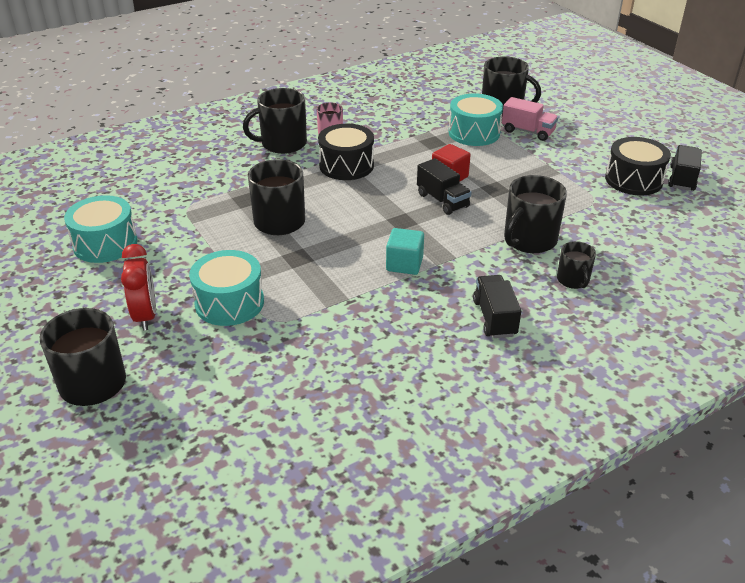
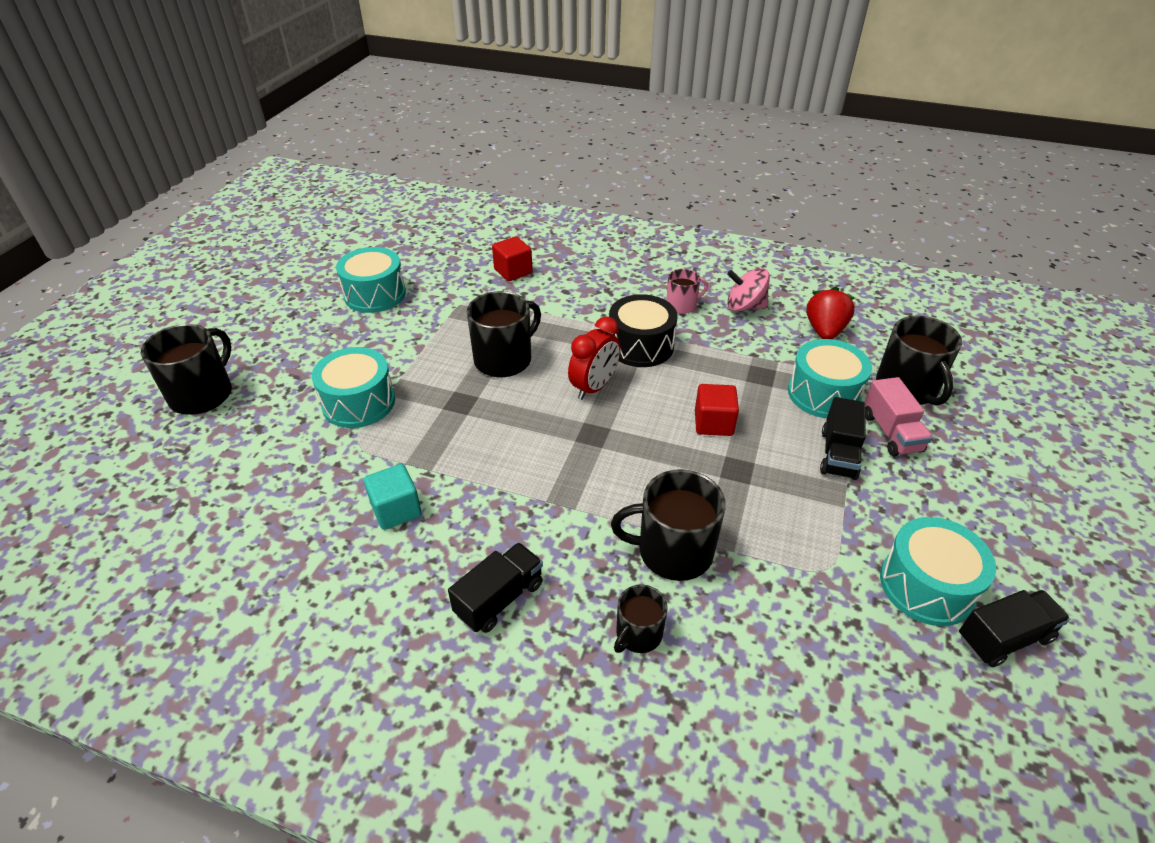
camera: 50 degrees right, 5 degrees up
red clock [121,244,156,331] -> red clock moved to [568,316,621,400]
black mug [243,88,307,154] -> none
turquoise cube [386,228,424,275] -> turquoise cube moved to [364,464,422,530]
black truck [417,158,471,215] -> black truck moved to [820,397,866,480]
black drum [605,137,671,195] -> turquoise drum [880,517,996,626]
none -> red cube [492,236,533,281]
none -> pink spinning top [727,268,770,311]
none -> red strawberry [806,286,855,339]

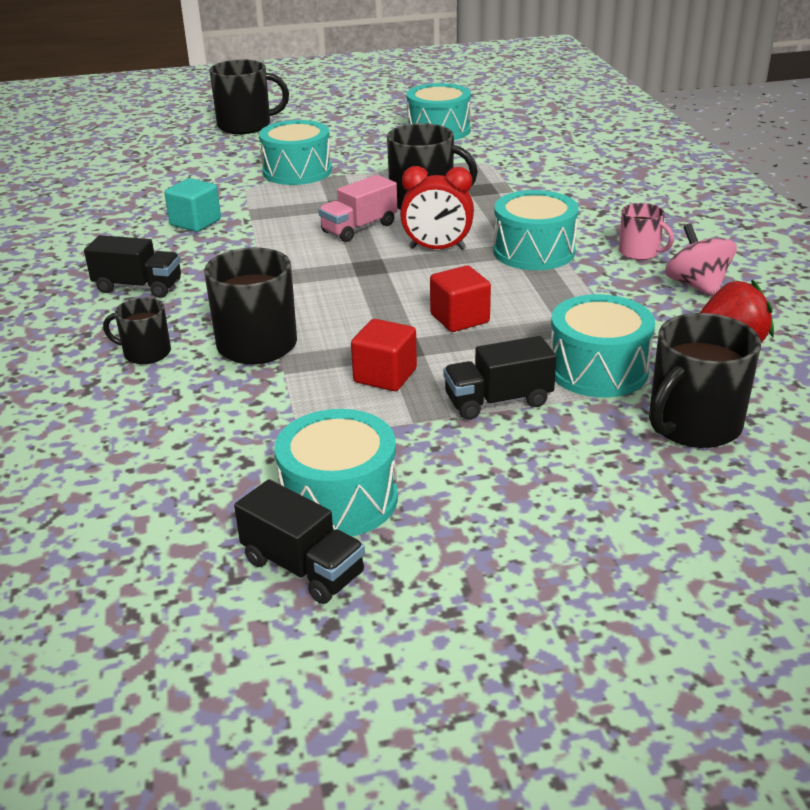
camera: 60 degrees right, 10 degrees down
red cube [492,236,533,281] -> red cube moved to [351,319,417,391]
black drum [609,294,678,367] -> turquoise drum [493,190,579,270]
pink truck [865,377,933,456] -> pink truck moved to [318,175,397,242]

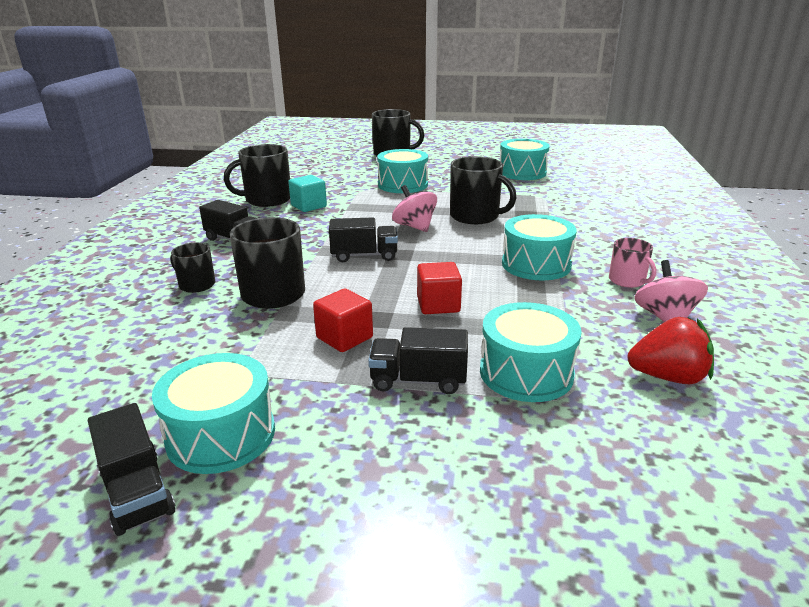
camera: 20 degrees right, 5 degrees down
pink truck [318,175,397,242] -> pink spinning top [392,185,437,232]
red clock [400,166,474,250] -> none
black mug [649,313,761,448] -> black mug moved to [224,144,290,207]
none -> black truck [329,217,398,262]

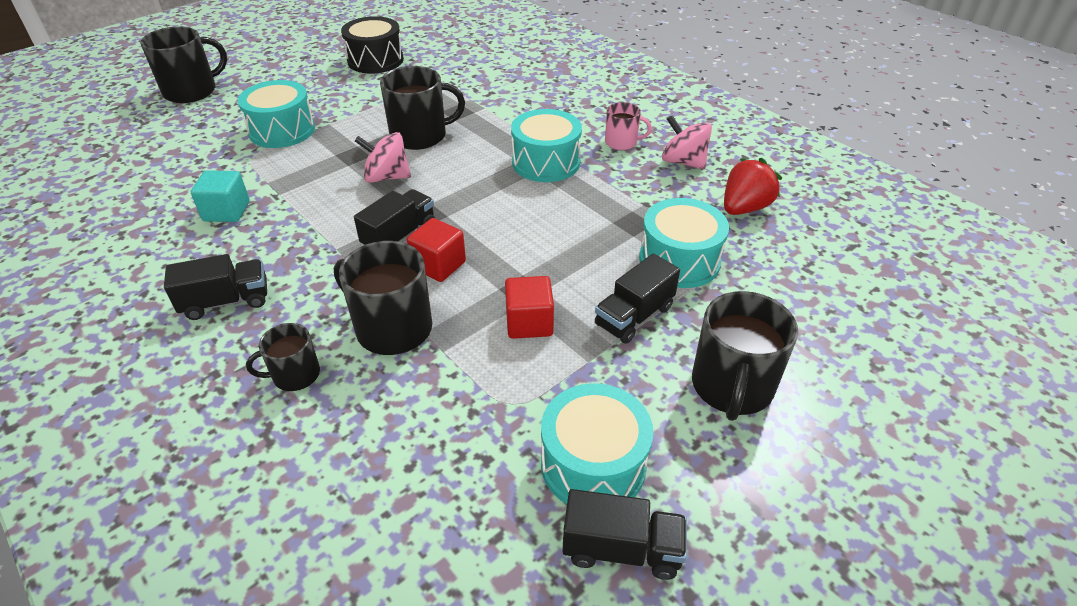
camera: 50 degrees left, 15 degrees up
black mug [224,144,290,207] -> black mug moved to [692,291,798,421]
red cube [417,262,462,314] -> red cube moved to [407,218,466,282]
turquoise drum [500,139,550,180] -> black drum [341,16,404,74]

